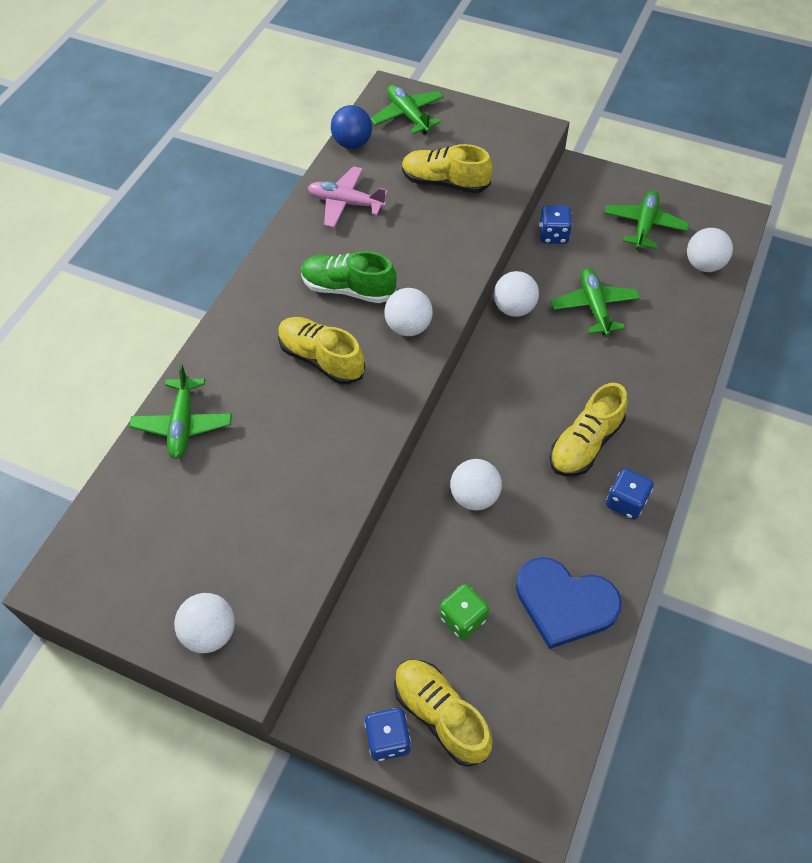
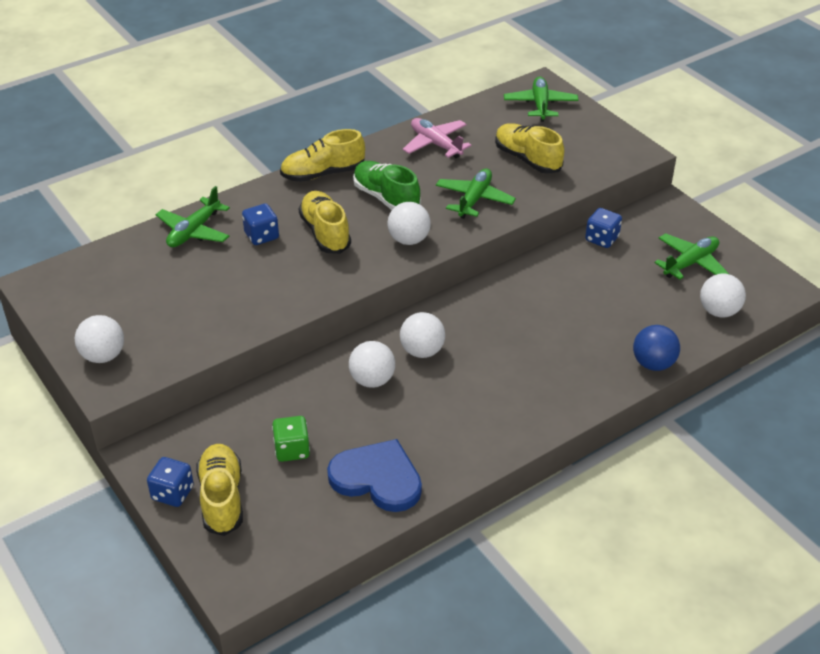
camera: 30 degrees right, 15 degrees down
blue ball [331,105,372,149] -> blue ball moved to [633,325,680,371]
white ball [494,271,539,317] -> white ball moved to [400,312,445,358]
blue heart [516,557,622,649] -> blue heart turned 150 degrees clockwise [327,439,422,512]
yellow shoe [550,383,628,476] -> yellow shoe moved to [280,129,365,182]
green plane [551,268,640,336] -> green plane moved to [436,169,516,219]
blue dice [606,468,654,520] -> blue dice moved to [242,204,279,245]

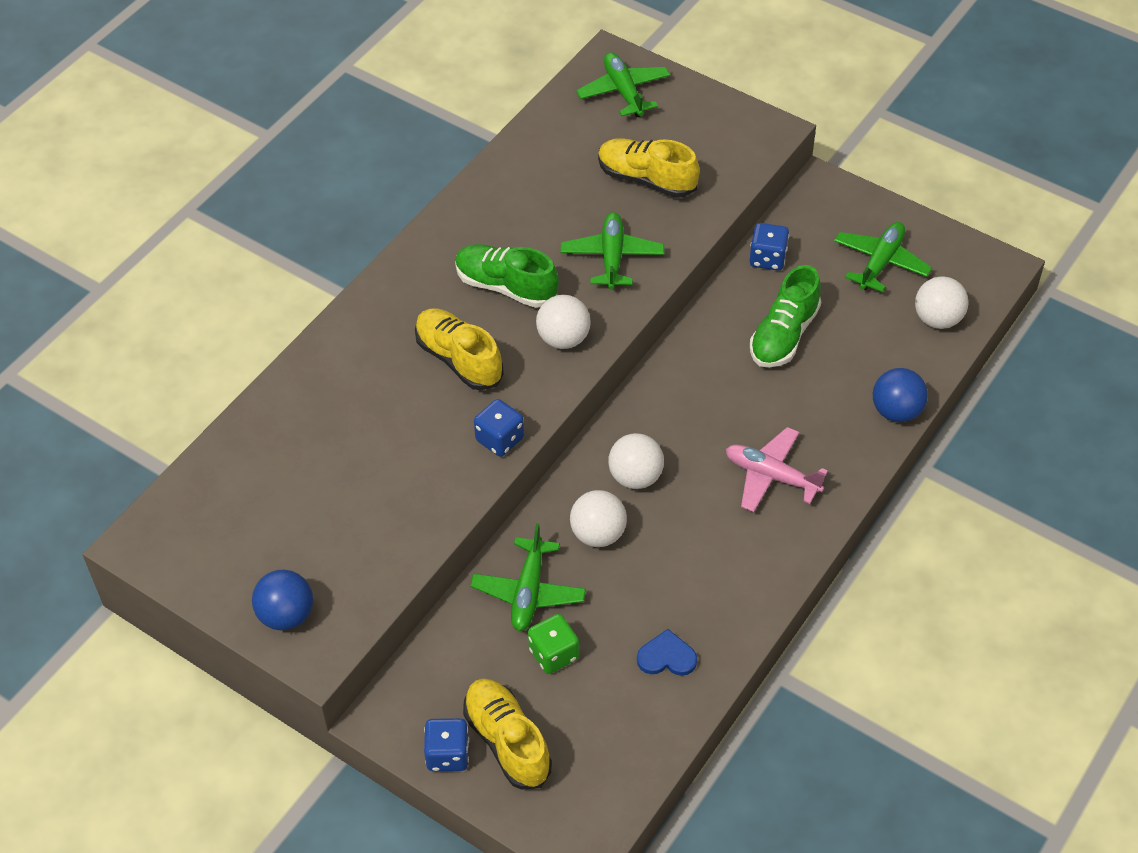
camera: 20 degrees left, 10 degrees up
white ball [75,315,124,363] -> blue ball [252,570,313,630]
green plane [156,186,230,247] -> green plane moved to [470,523,586,631]
blue dice [242,204,279,245] -> blue dice moved to [474,399,524,457]
yellow shoe [280,129,365,182] -> none
blue heart [327,439,422,512] -> blue heart [637,629,697,676], size x0.52
pink plane [403,118,472,158] -> pink plane moved to [726,427,828,512]
none -> green shoe [750,265,821,368]

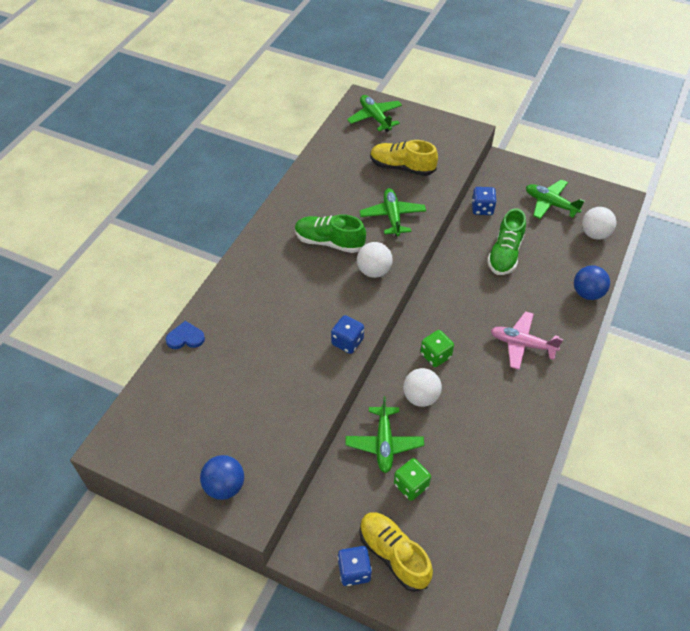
camera: 10 degrees left, 0 degrees up
yellow shoe [415,308,504,391] -> none
white ball [608,433,664,489] -> green dice [420,330,454,367]
blue heart [637,629,697,676] -> blue heart moved to [166,321,205,349]
green plane [834,222,932,292] -> green plane turned 75 degrees counterclockwise [526,179,584,219]

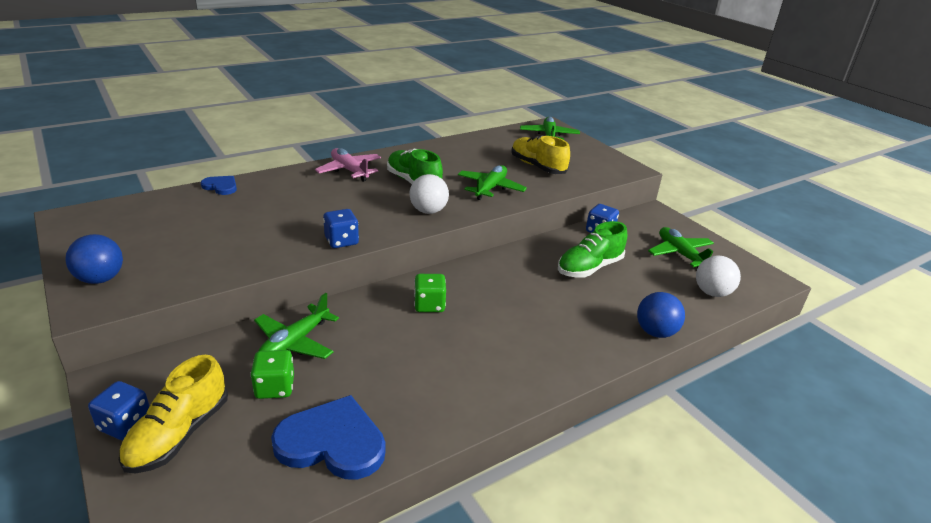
camera: 30 degrees right, 20 degrees down
yellow shoe [359,512,433,592] -> yellow shoe turned 150 degrees counterclockwise [119,355,228,474]
white ball [403,368,442,407] -> none
pink plane [491,311,563,370] -> pink plane moved to [315,148,381,182]
none -> blue heart [271,395,386,480]

